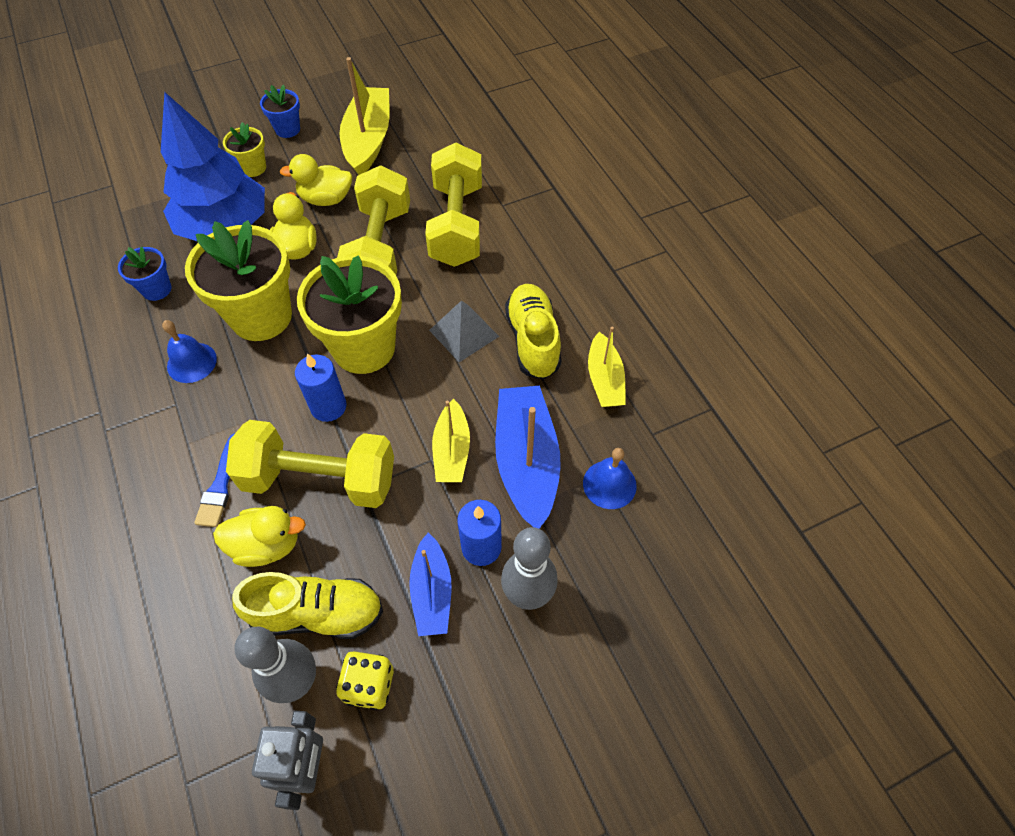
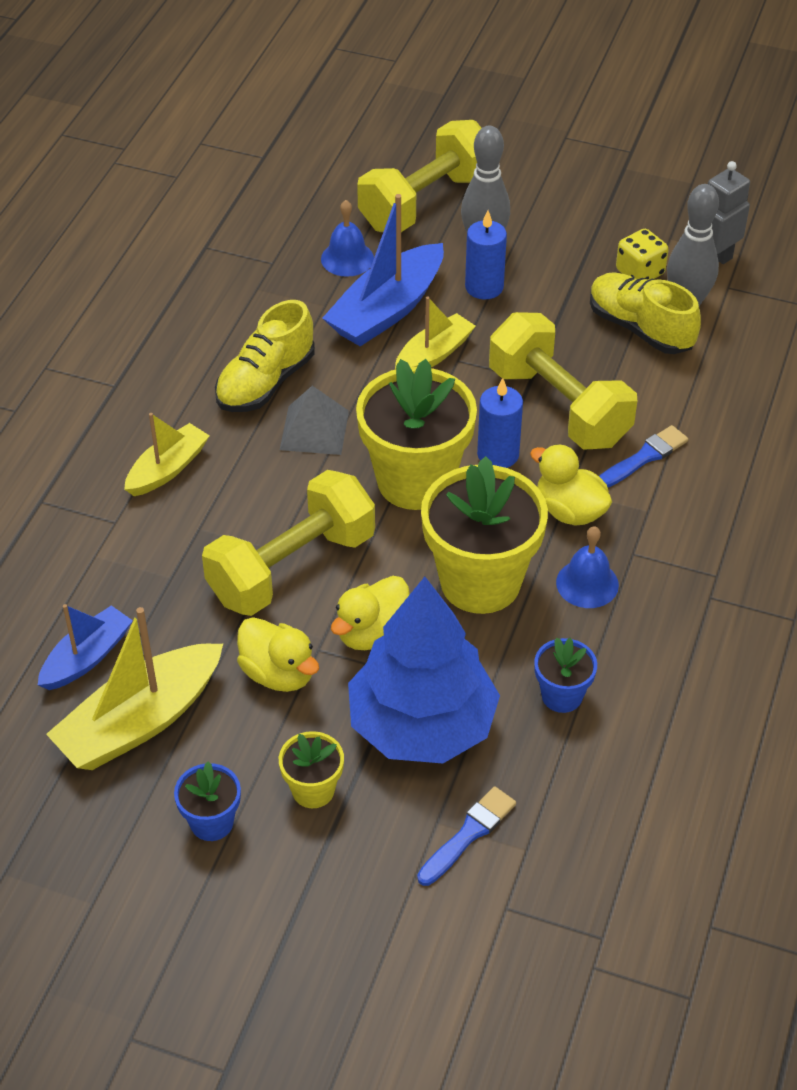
camera: 135 degrees left, 10 degrees down
yellow duck [213,506,306,567] -> yellow duck moved to [530,444,612,526]
blue boat [409,533,451,636] -> blue boat moved to [38,604,133,690]
yellow dumbbell [425,142,482,267] -> yellow dumbbell moved to [357,120,481,232]
yellow boat [588,327,626,407] -> yellow boat moved to [124,413,210,496]
none -> blue brush [417,786,516,886]

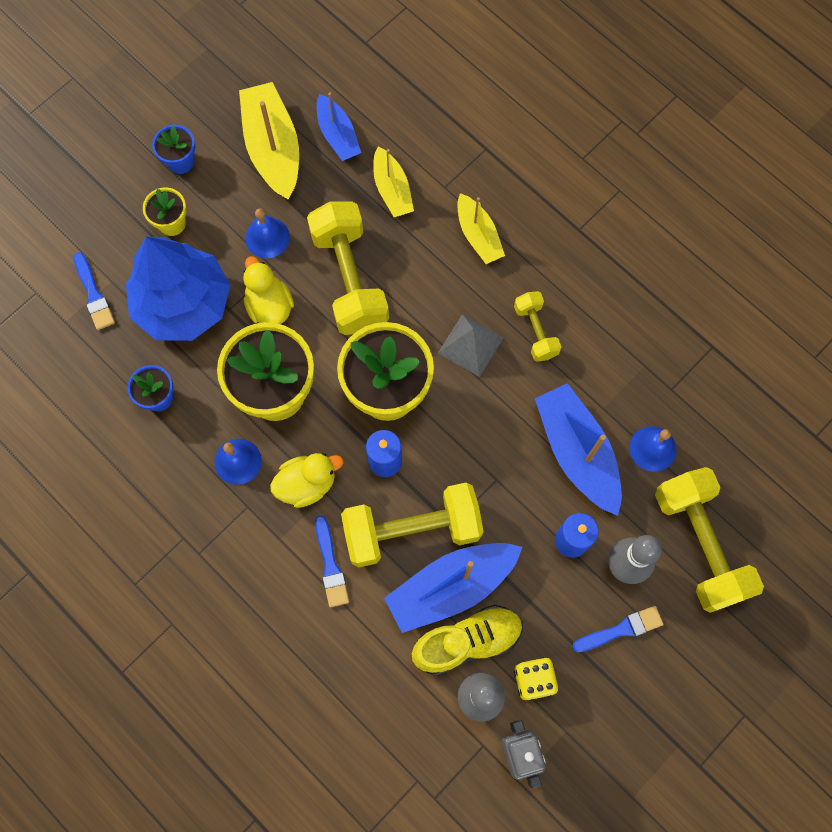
camera: 115 degrees right, 25 degrees up
yellow shoe [215,300,315,412] -> yellow dumbbell [514,291,561,362]
yellow duck [237,617,319,692] -> blue bell [245,208,290,258]
yellow boat [395,297,476,369] -> yellow boat moved to [373,146,414,217]
none -> blue boat [384,543,522,633]
none -> blue brush [572,606,664,652]

